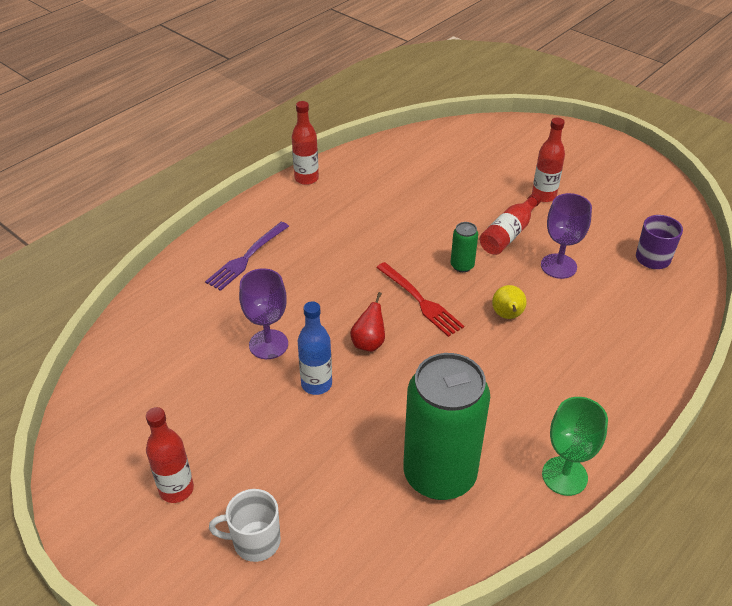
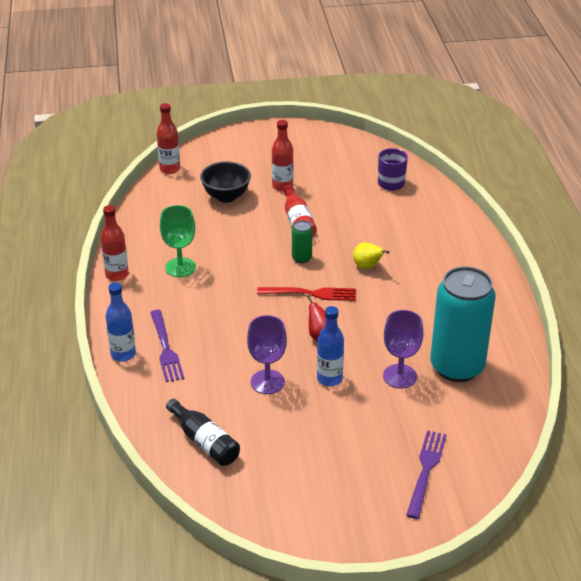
camera: 50 degrees left, 5 degrees down
red bottle [146,407,194,503] -> red bottle moved to [157,103,180,174]
white mug [209,489,281,562] -> purple fork [406,430,447,519]
green can [403,353,490,500] -> turquoise can [430,266,496,382]
purple goblet [541,193,592,279] -> purple goblet moved to [383,310,423,389]
green goblet [542,397,608,496] -> green goblet moved to [160,205,196,277]
none -> blue bottle [106,282,136,362]
none -> black bottle [166,399,240,466]
none -> black bowl [200,161,251,203]

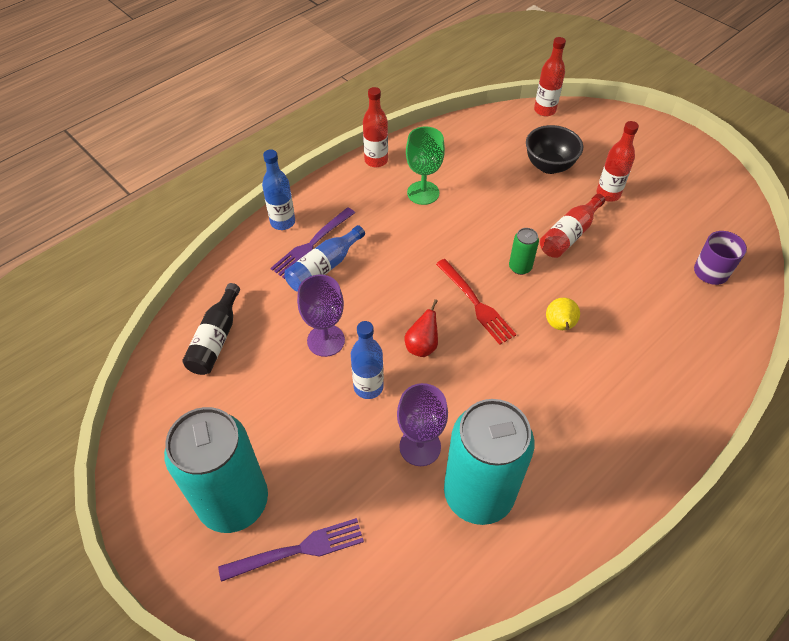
camera: 55 degrees right, 15 degrees up
none -> turquoise can [164,407,268,533]
none -> blue bottle [284,225,365,292]

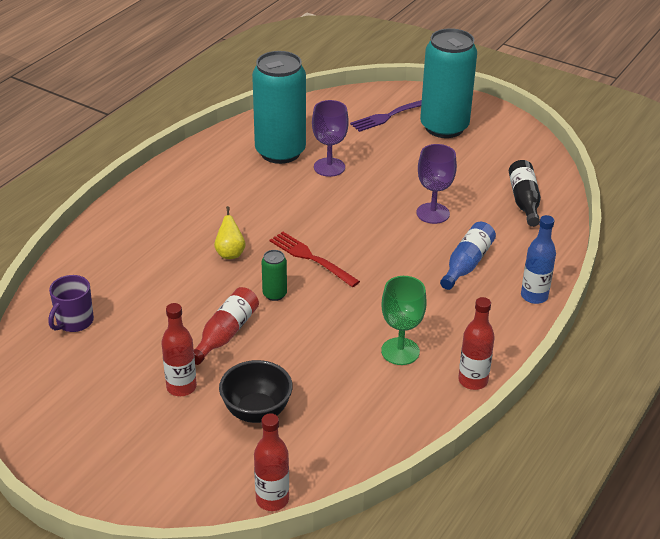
camera: 165 degrees right, 15 degrees down
purple fork [271,207,355,279] -> none
blue bottle [351,321,384,399] -> none
red pear [405,299,438,357] -> none

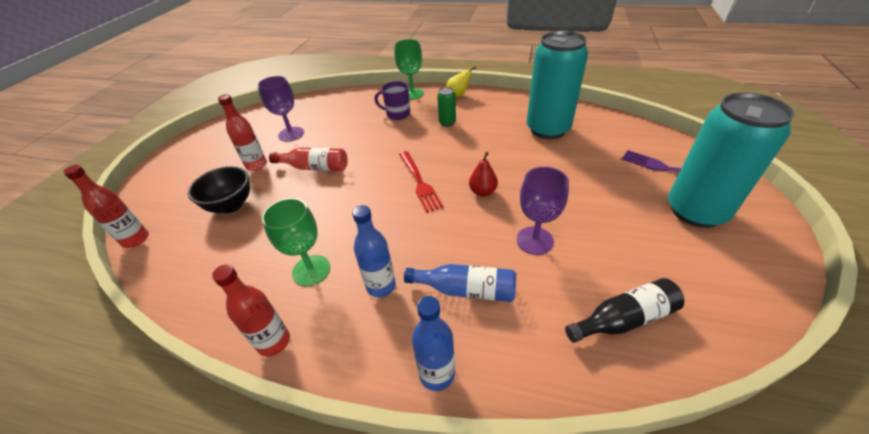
camera: 75 degrees right, 5 degrees up
purple mug [48,275,94,332] -> purple mug moved to [375,81,410,120]
yellow pear [214,206,246,259] -> yellow pear moved to [446,66,476,97]
green can [262,250,287,301] -> green can moved to [437,87,456,127]
red fork [269,232,360,287] -> red fork turned 135 degrees clockwise [399,151,444,213]
purple goblet [312,100,349,177] -> purple goblet moved to [257,76,304,142]
none -> blue bottle [352,205,396,297]
none -> green goblet [394,39,424,100]
none -> red pear [469,152,498,196]

